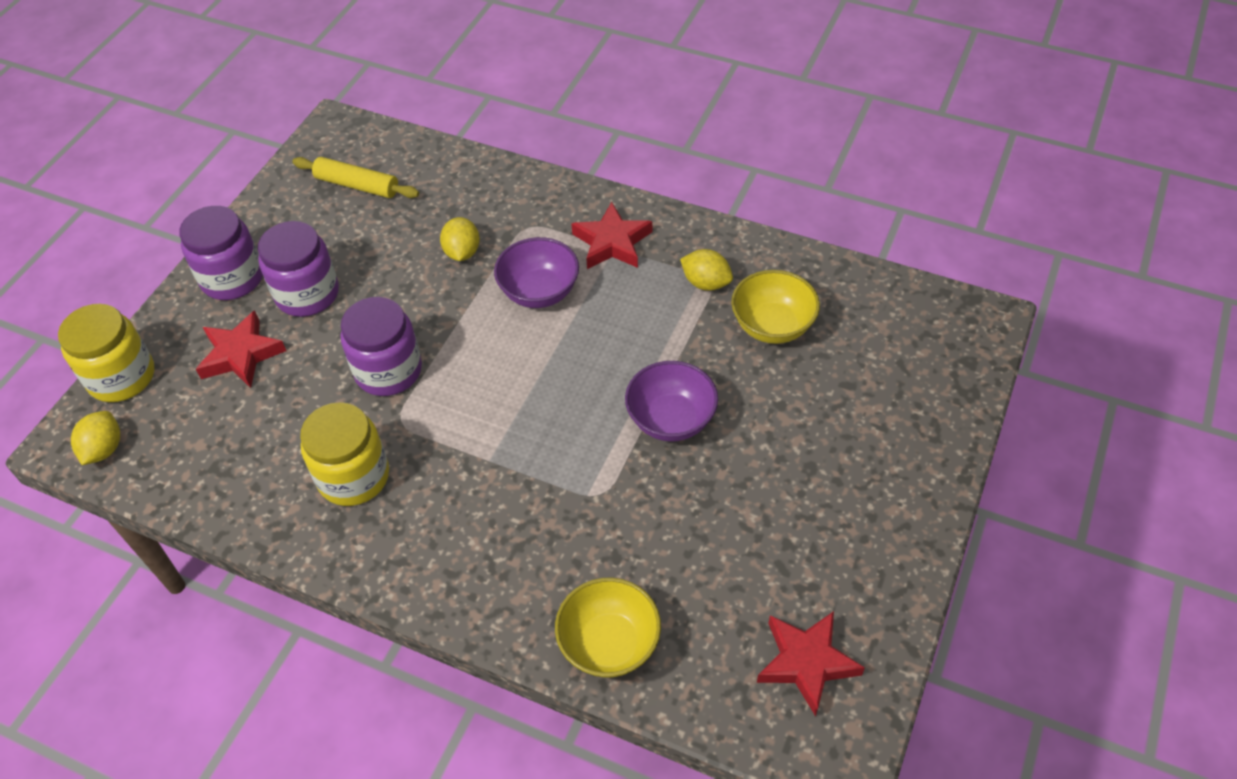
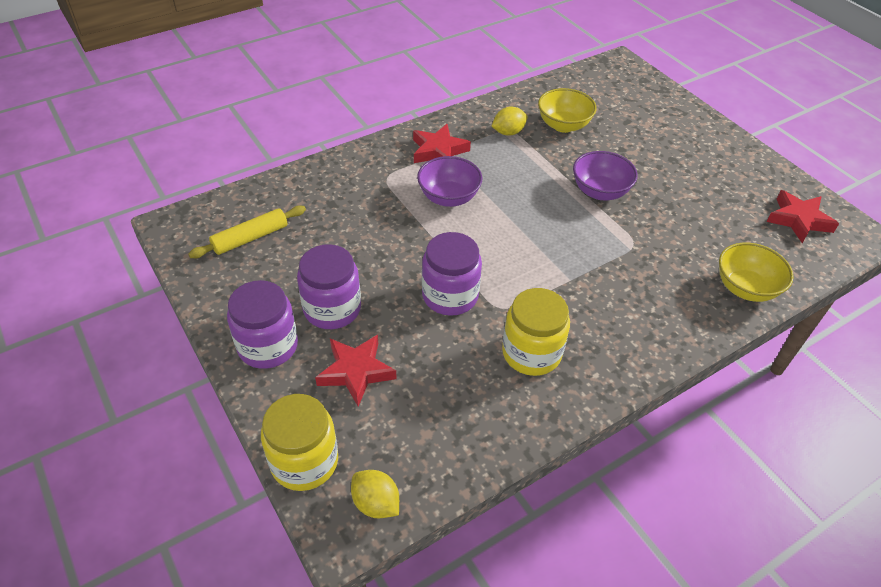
camera: 60 degrees left, 5 degrees down
yellow lemon [440,217,480,261] -> none

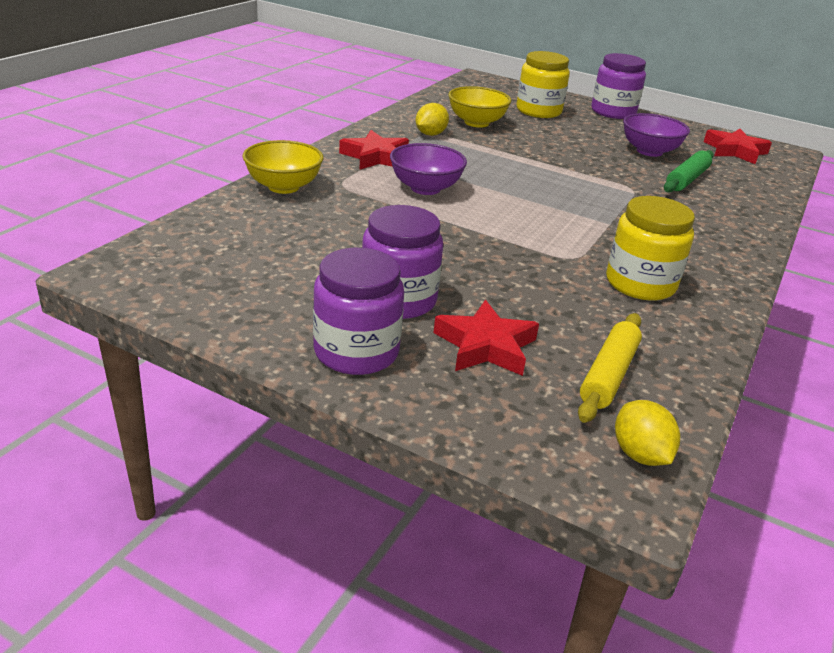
camera: 30 degrees left, 15 degrees down
yellow rolling pin [188,206,306,258] -> yellow rolling pin moved to [578,313,642,423]
yellow jar [261,394,338,491] -> yellow jar moved to [516,51,570,118]
yellow lemon [351,470,399,518] -> yellow lemon turned 60 degrees clockwise [615,400,680,466]
purple jar [422,232,482,316] -> purple jar moved to [591,53,646,119]
purple bowl [573,151,638,200] -> purple bowl moved to [623,113,690,157]
yellow bowl [719,243,794,302] -> yellow bowl moved to [242,140,323,194]
none -> green rolling pin [664,150,714,193]

